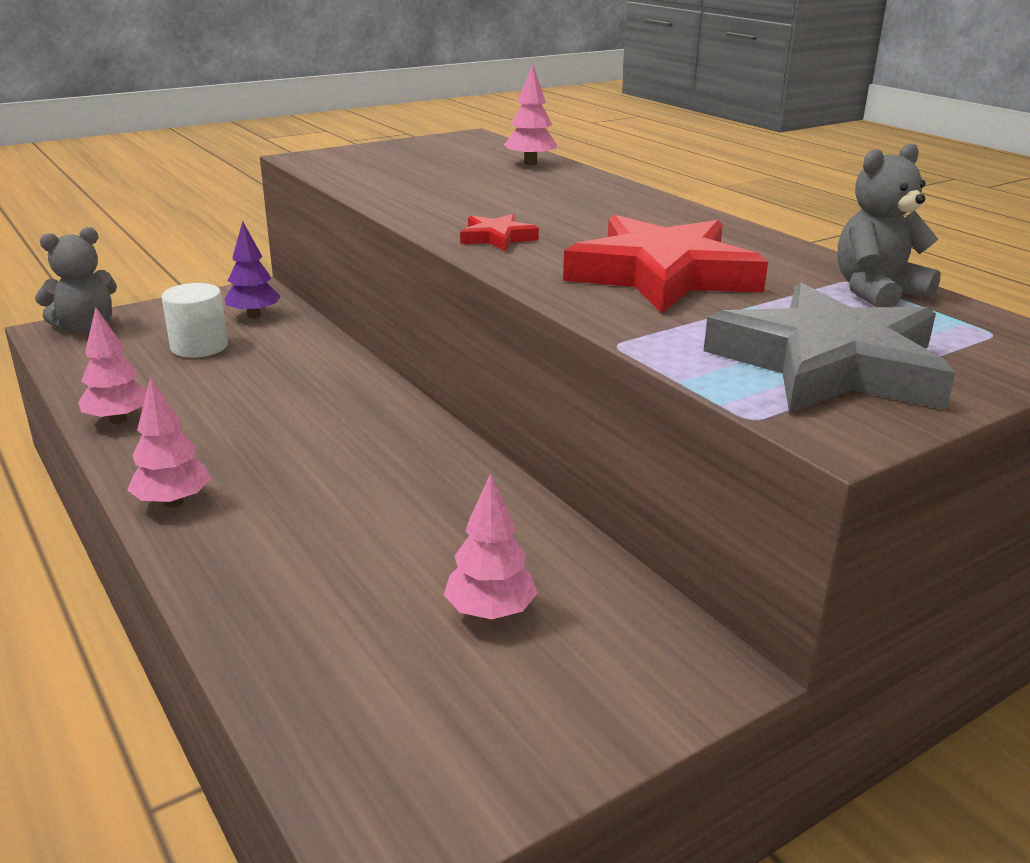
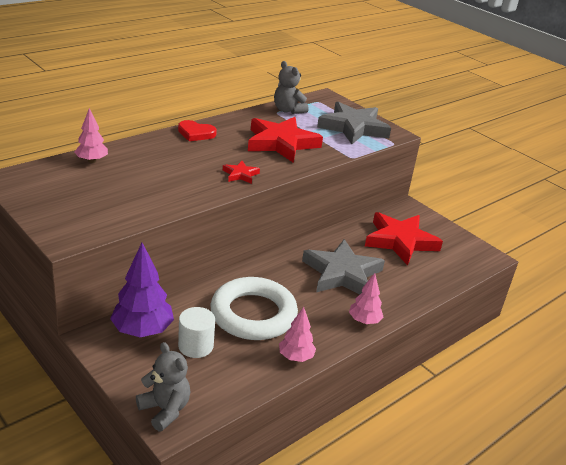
camera: 100 degrees left, 5 degrees up
purple tree [224,221,281,318] -> purple tree [110,243,174,337], size x1.66
pink tree [444,473,538,620] -> red star [365,212,443,265]
none -> red heart [178,120,217,141]
none -> white ring [211,277,298,340]
none -> grey star [302,239,385,294]

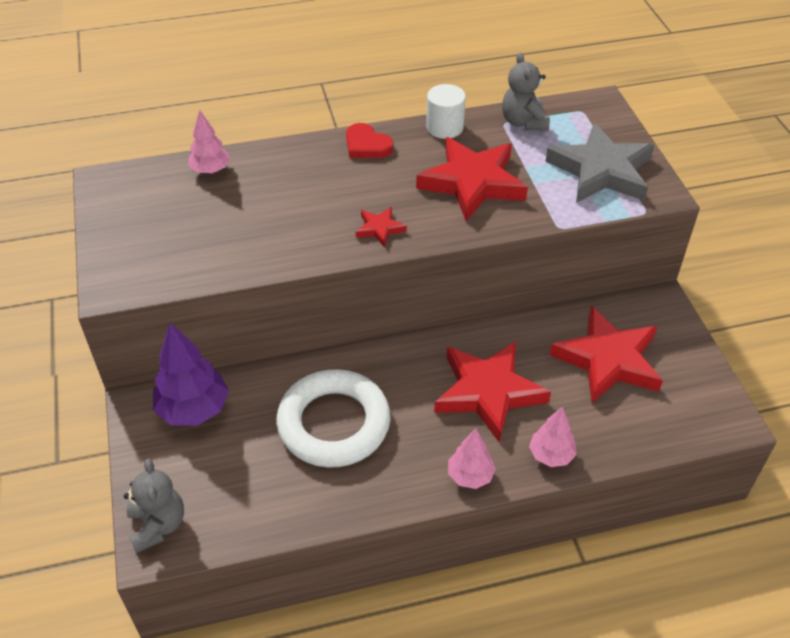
camera: 30 degrees right, 15 degrees up
white cylinder [178,307,215,358] -> white cylinder moved to [426,84,466,139]
pink tree [279,307,316,362] -> pink tree moved to [529,407,577,467]
grey star [302,239,385,294] -> red star [434,341,551,442]

